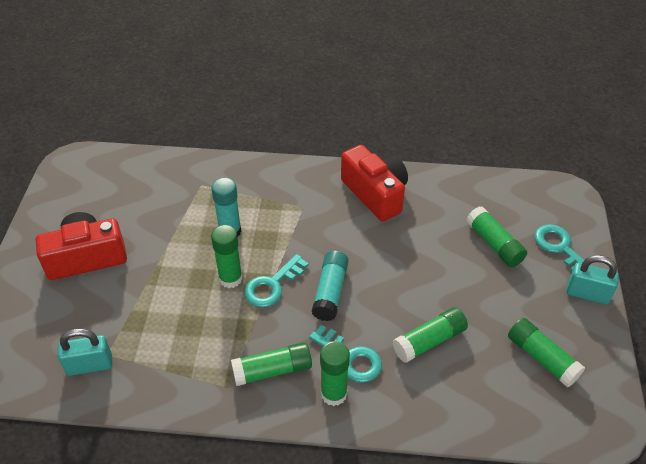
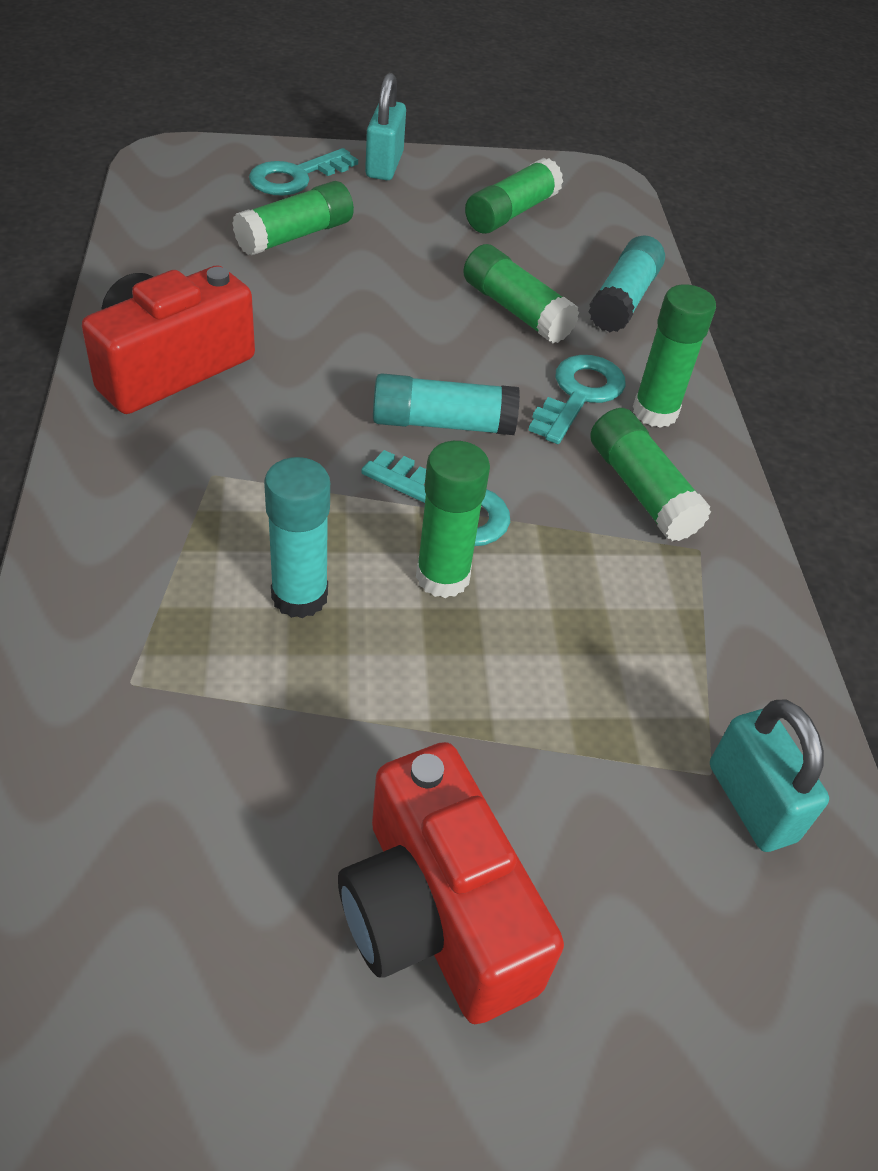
camera: 105 degrees left, 0 degrees up
none -> turquoise glue stick [588,235,665,332]

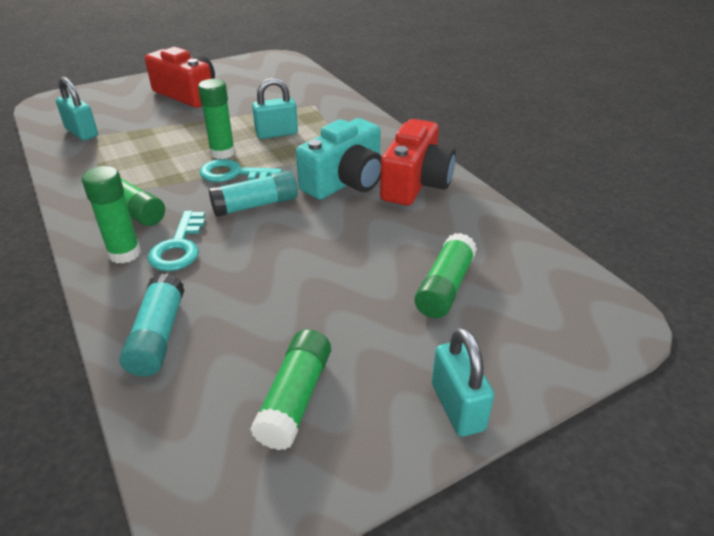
camera: 160 degrees right, 10 degrees down
turquoise key [249,148,358,196] -> none
turquoise glue stick [264,457,330,618] -> turquoise padlock [252,78,298,139]
green glue stick [463,244,579,344] -> none
none -> turquoise camera [296,118,382,200]

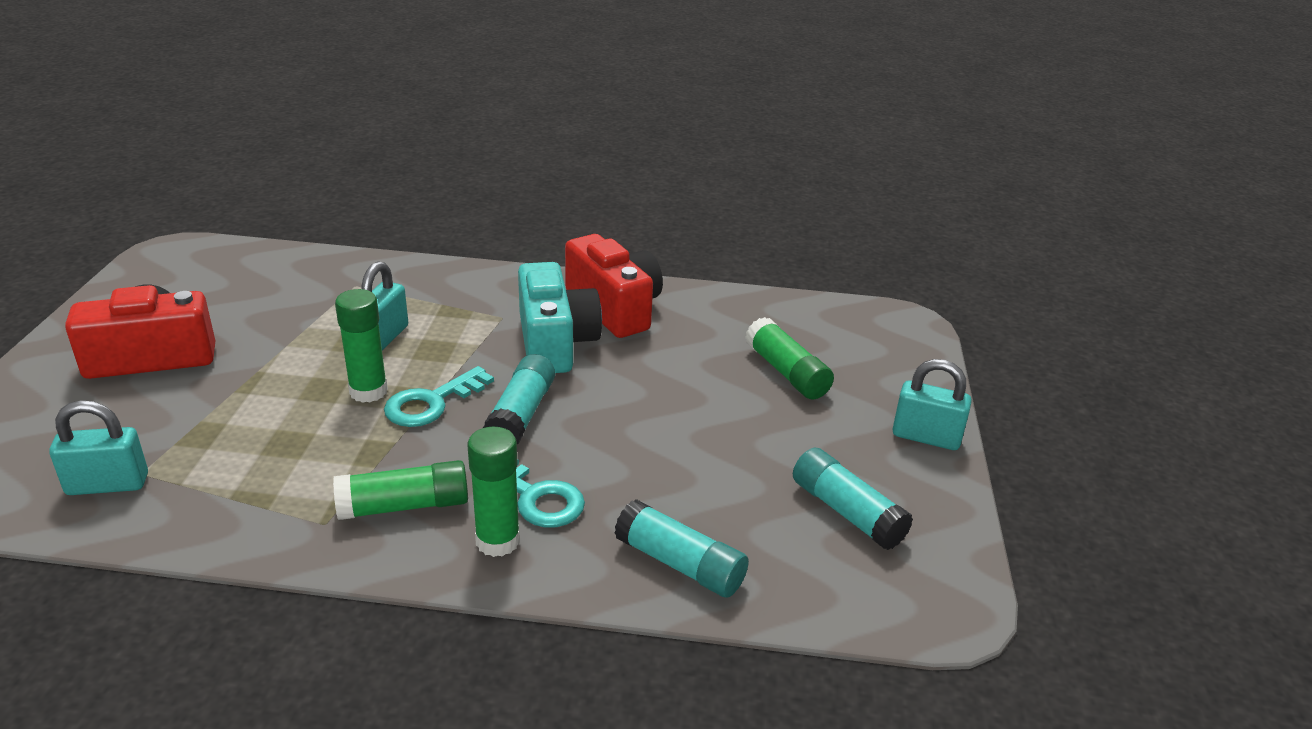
camera: 55 degrees left, 5 degrees down
green glue stick [250,329,331,450] -> turquoise glue stick [793,448,913,550]

